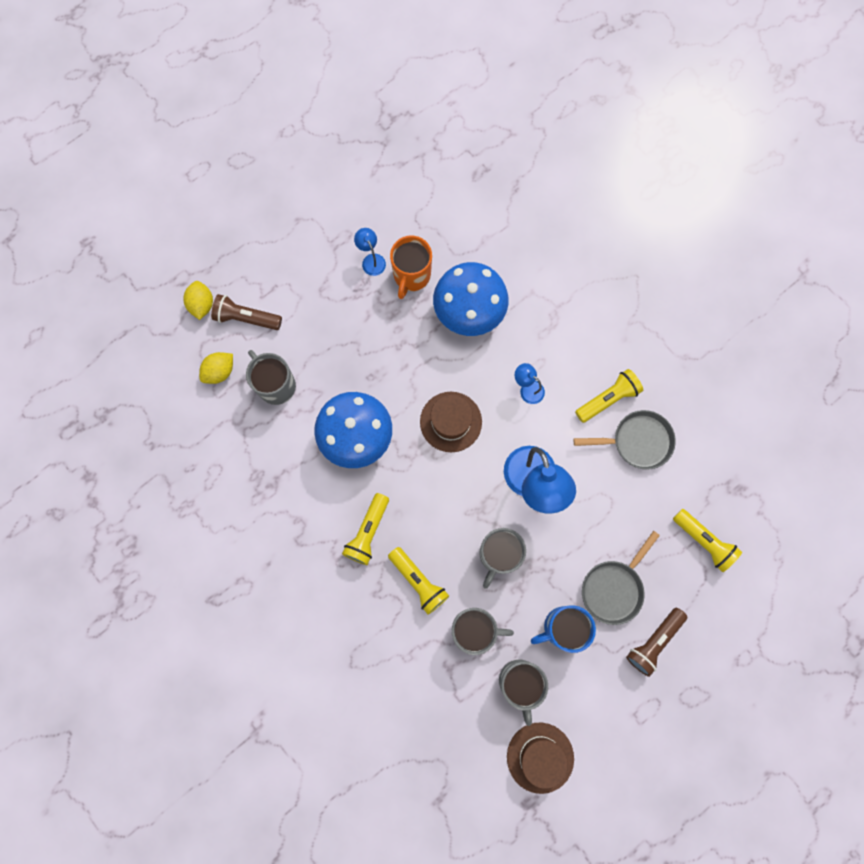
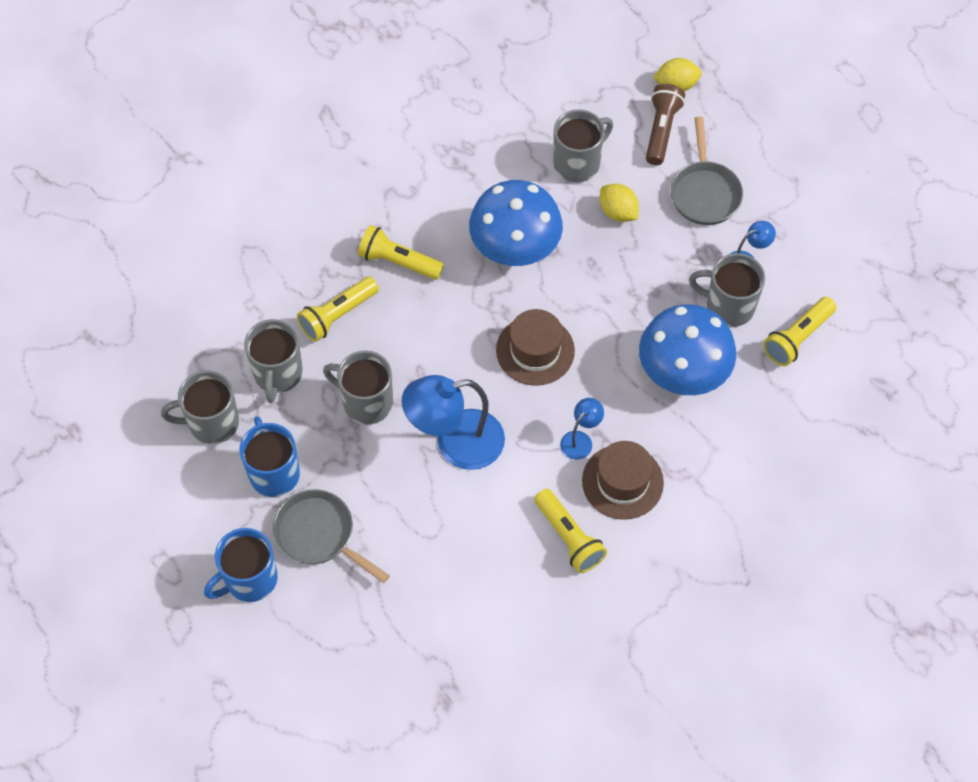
camera: 90 degrees right, 15 degrees down
yellow lemon [199,352,233,384] -> yellow lemon moved to [600,184,639,222]
orange mug [390,236,432,299] -> grey mug [689,253,765,327]
brown hat [507,723,574,794] -> brown hat moved to [582,441,664,520]
grey pan [574,410,676,470] -> grey pan moved to [671,117,743,225]
brown flashlight [626,608,687,677] -> blue mug [204,528,278,602]
yellow flashlight [673,509,742,572] -> yellow flashlight moved to [763,297,836,366]

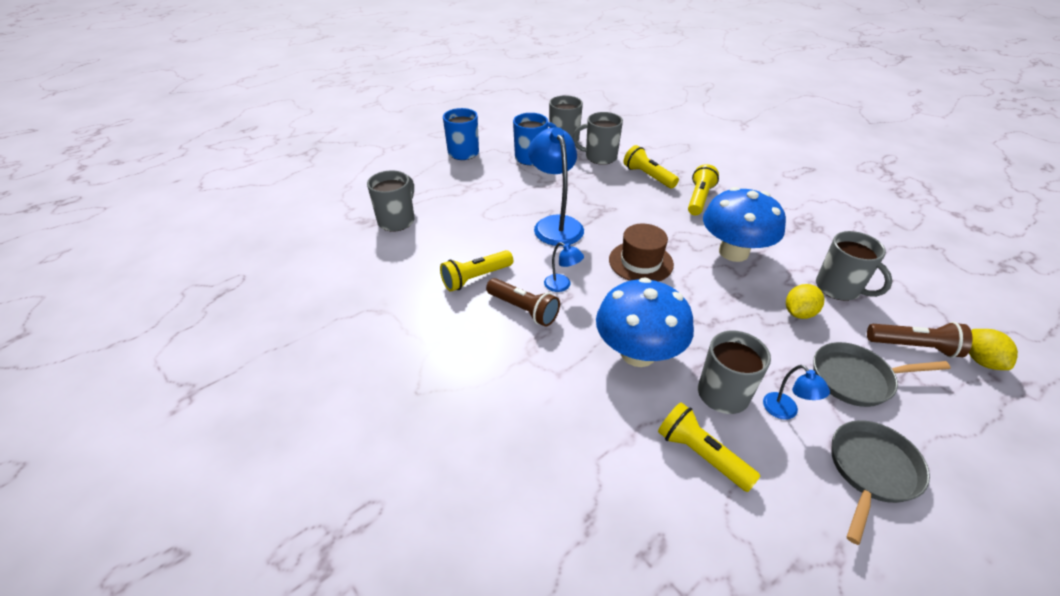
camera: 90 degrees right, 20 degrees down
grey pan [273,489,390,583] -> grey pan moved to [831,420,930,545]
grey mug [323,350,393,425] -> grey mug moved to [367,170,415,232]
brown hat [582,441,664,520] -> brown flashlight [486,278,560,326]

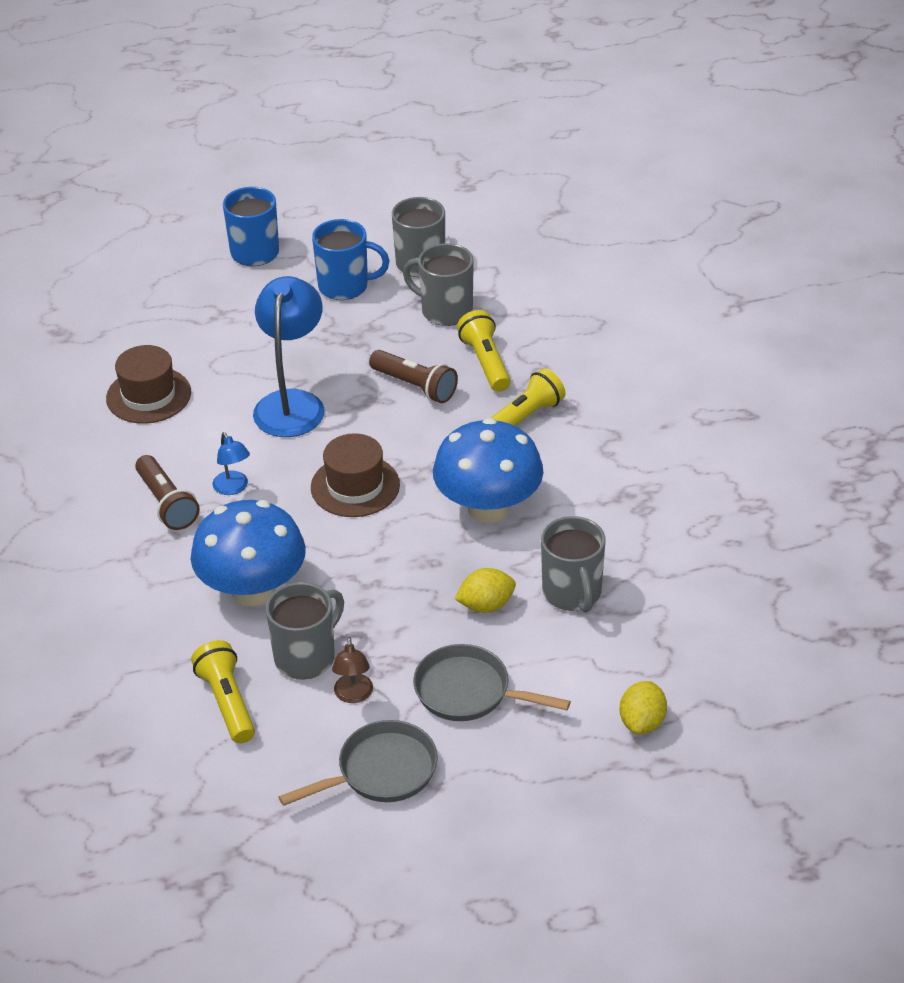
camera: 25 degrees right, 0 degrees up
grey mug [367,170,415,232] -> none
yellow flashlight [440,250,513,292] -> none
blue lamp [763,365,830,420] -> brown lamp [332,637,373,703]
brown flashlight [867,322,973,358] -> brown flashlight moved to [369,350,458,403]
none -> brown hat [106,345,191,424]

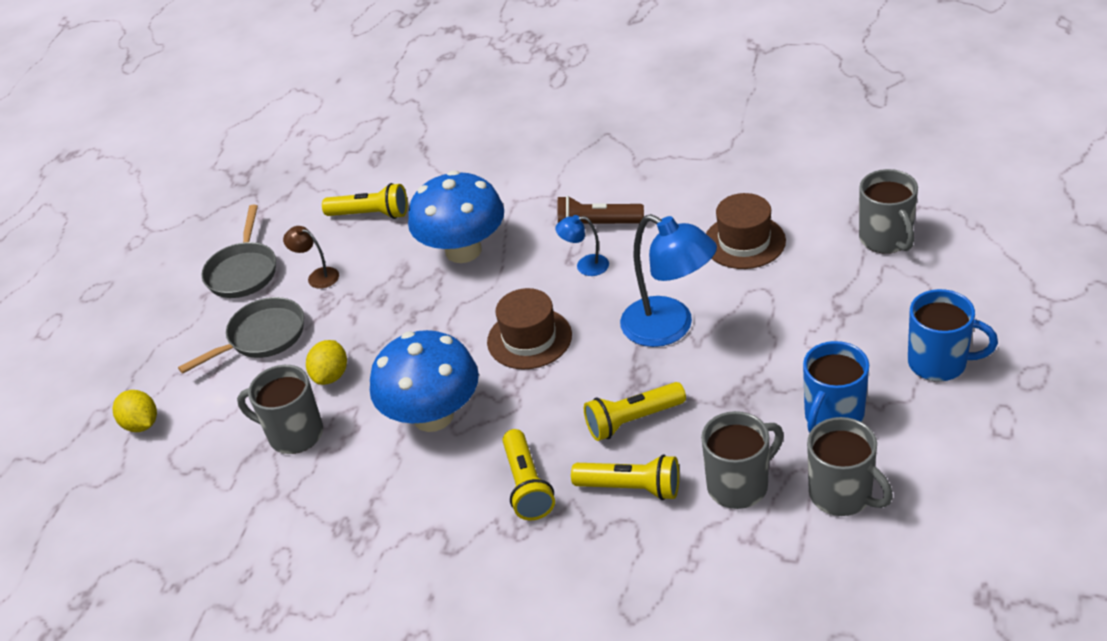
camera: 125 degrees right, 0 degrees up
grey mug [266,582,344,680] -> grey mug moved to [859,169,918,254]
brown flashlight [369,350,458,403] -> yellow flashlight [584,382,686,441]

